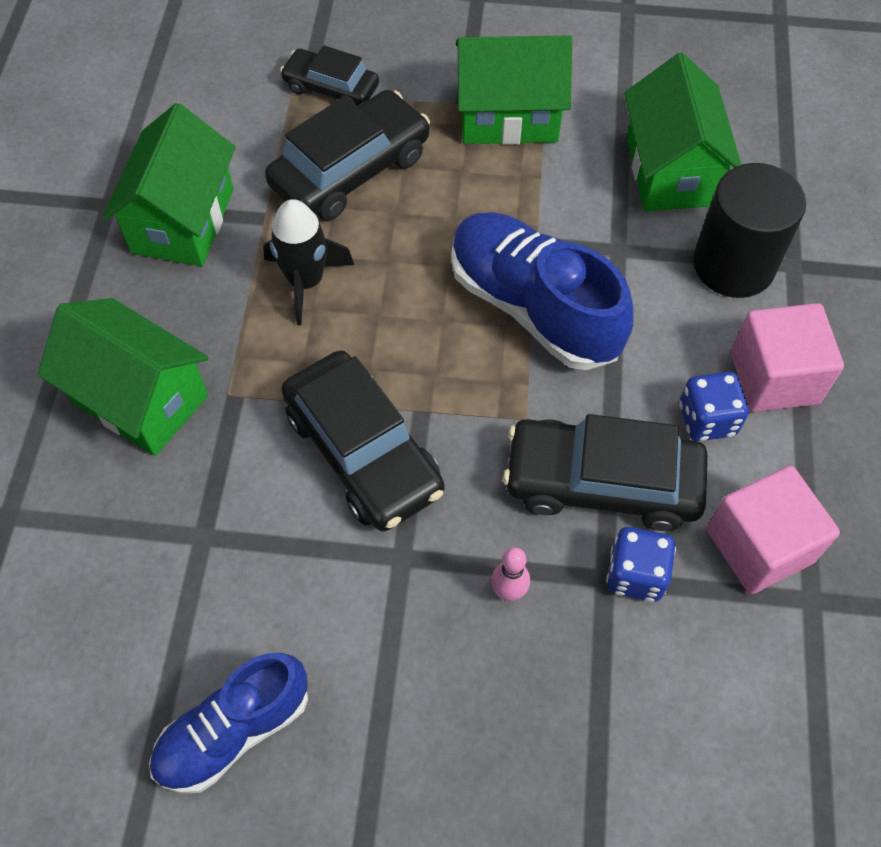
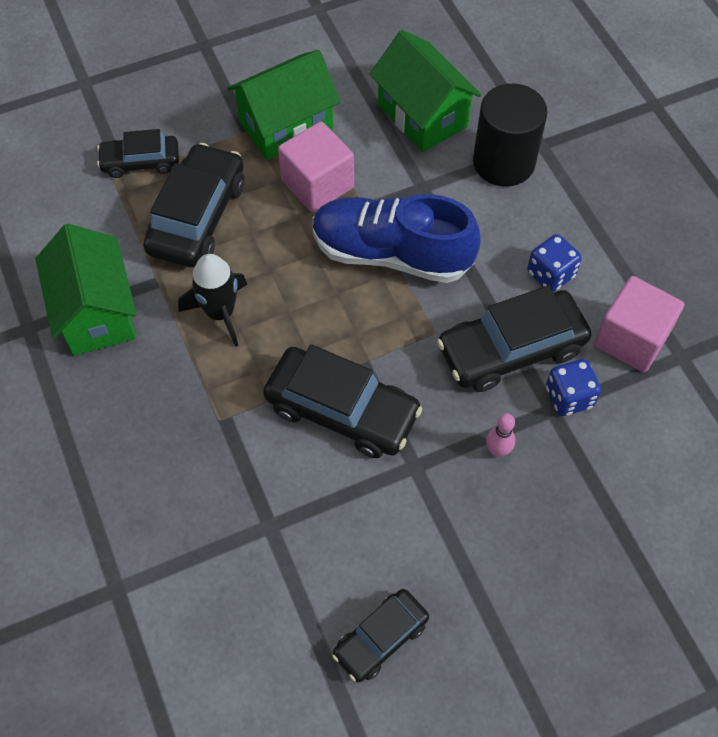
camera: 30 degrees left, 0 degrees up
green house [38,298,208,456] -> none
blue shoe [149,653,308,794] -> black car [332,589,429,682]
pink cube [731,303,844,412] -> pink cube moved to [278,121,354,213]

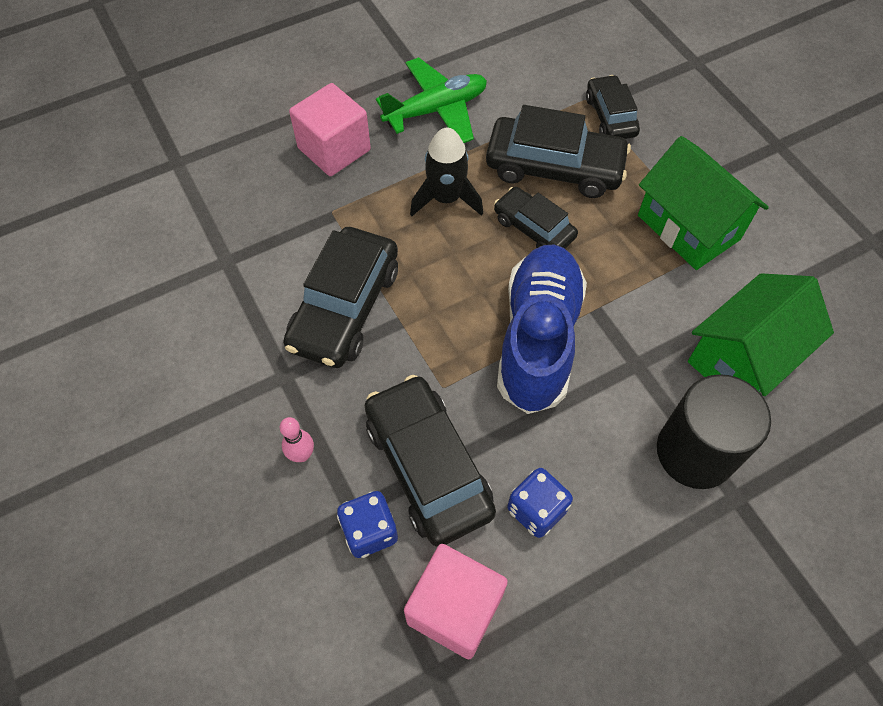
camera: 85 degrees right, 0 degrees up
green house [35,224,137,356] -> green plane [376,57,487,143]
pink cube [278,121,354,213] -> pink cube moved to [289,83,371,176]
black car [332,589,429,682] -> black car moved to [494,187,578,248]

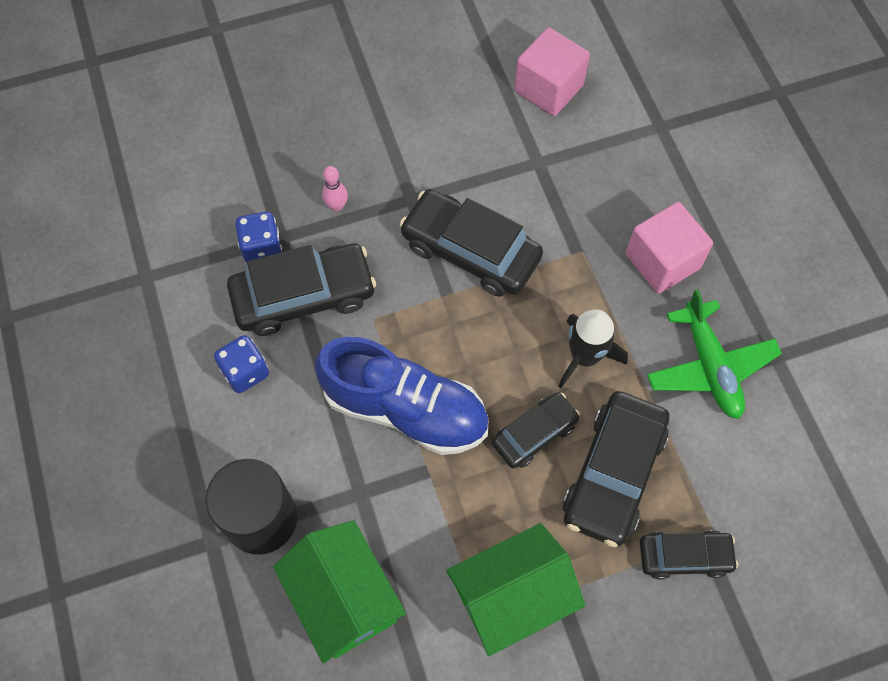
camera: 100 degrees right, 5 degrees up
pink cube [404,544,508,659] -> pink cube moved to [514,27,590,116]

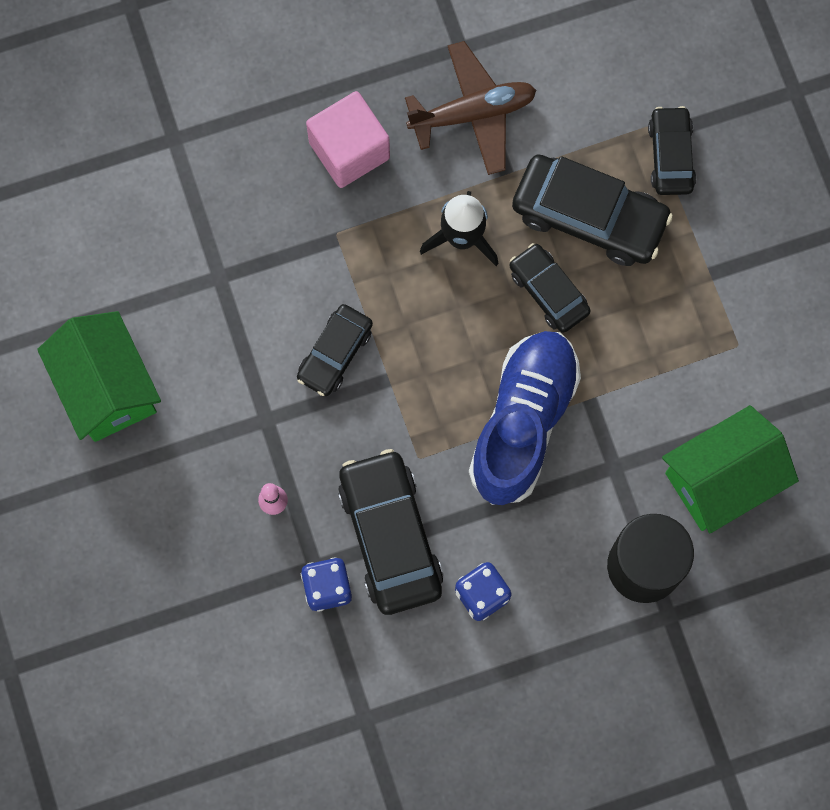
camera: 90 degrees left, 10 degrees up
black car [400,189,543,297] -> black car [297,304,373,396], size x0.60
green house [446,523,586,656] -> green house moved to [37,311,161,442]
pink cube [514,27,590,116] -> none
green plane [647,289,782,419] -> brown plane [405,41,536,175]

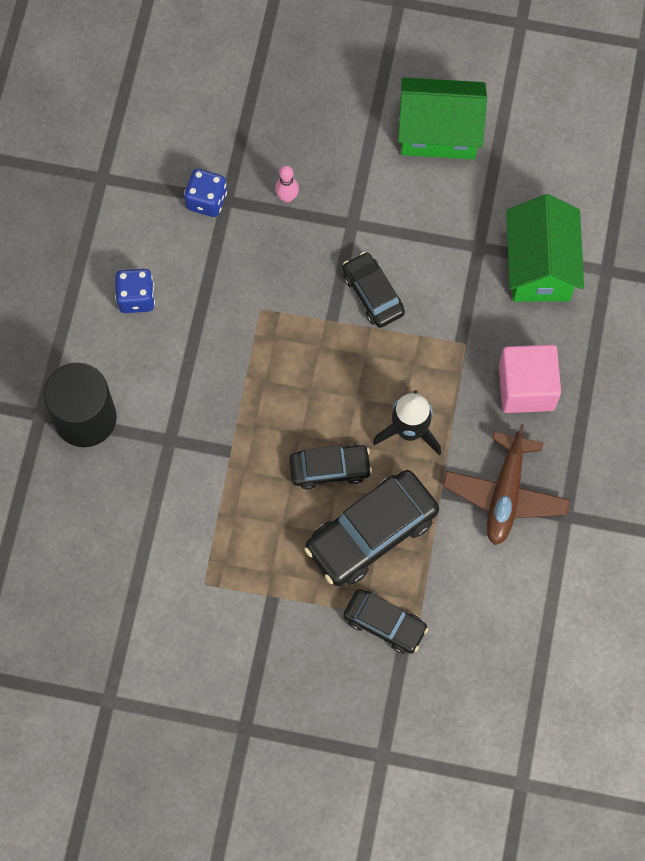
camera: 120 degrees right, 5 degrees down
black car [338,449,443,615] -> none
blue shoe [469,331,581,505] -> none
green house [662,405,799,533] -> green house moved to [506,194,584,302]

